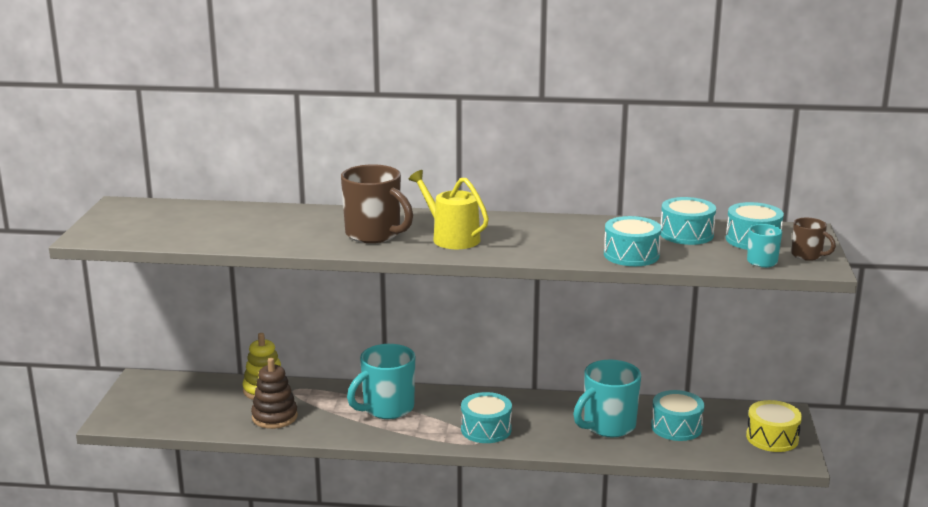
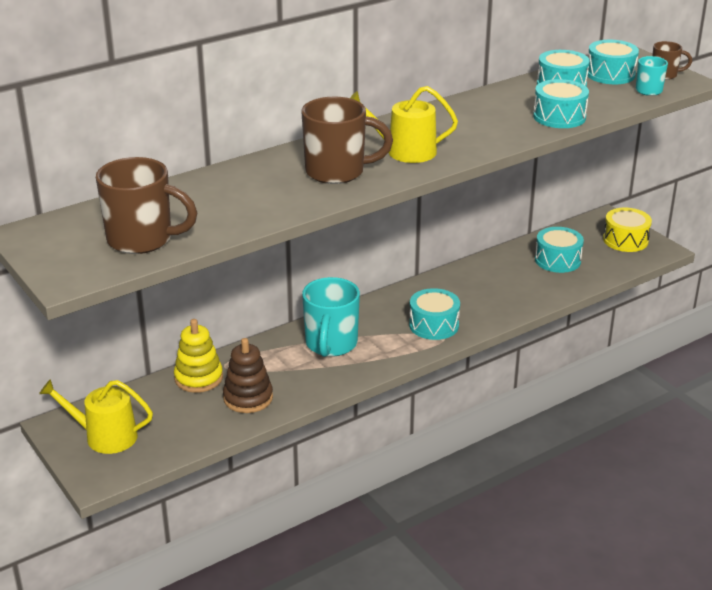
camera: 40 degrees left, 10 degrees up
turquoise mug [573,360,641,437] -> none
none -> yellow watering can [39,379,153,454]
none -> brown mug [96,157,197,254]

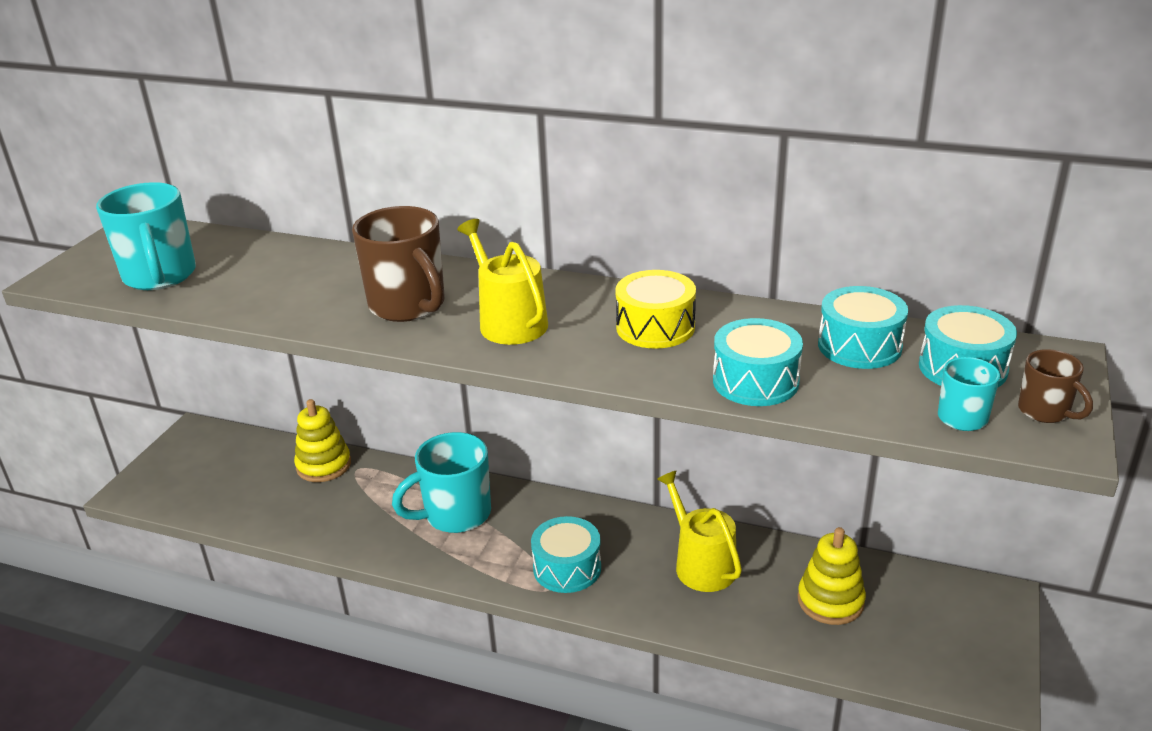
camera: 55 degrees right, 0 degrees up
yellow watering can [39,379,153,454] -> yellow watering can moved to [657,471,742,592]
brown mug [96,157,197,254] -> turquoise mug [96,182,196,290]
brown stacking toy [223,338,273,413] -> none
turquoise drum [535,227,584,273] -> yellow stacking toy [798,527,866,625]
yellow drum [603,208,652,252] -> yellow drum moved to [615,270,696,349]

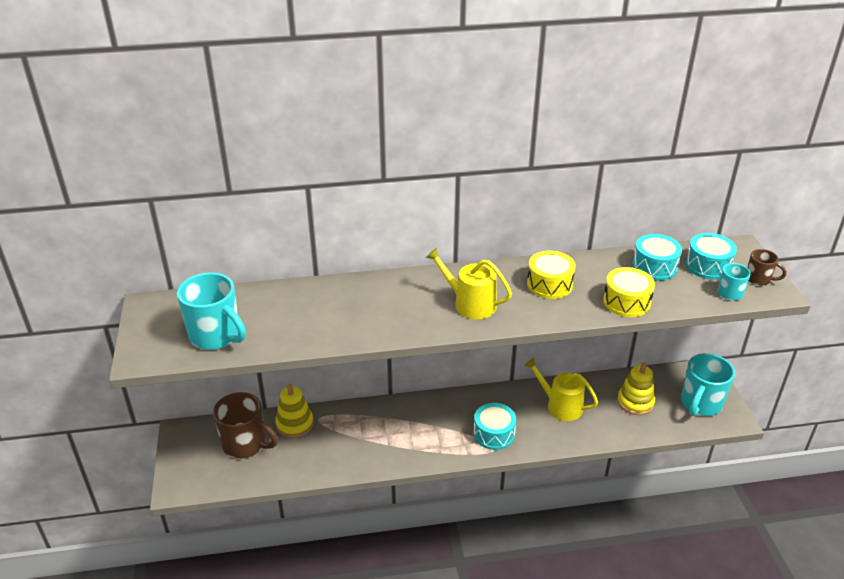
camera: 30 degrees left, 5 degrees up
brown mug [352,206,445,322] -> brown mug moved to [213,392,278,459]
turquoise mug [392,432,491,533] -> turquoise mug moved to [681,353,735,416]
turquoise drum [713,318,803,406] -> yellow drum [603,267,655,317]

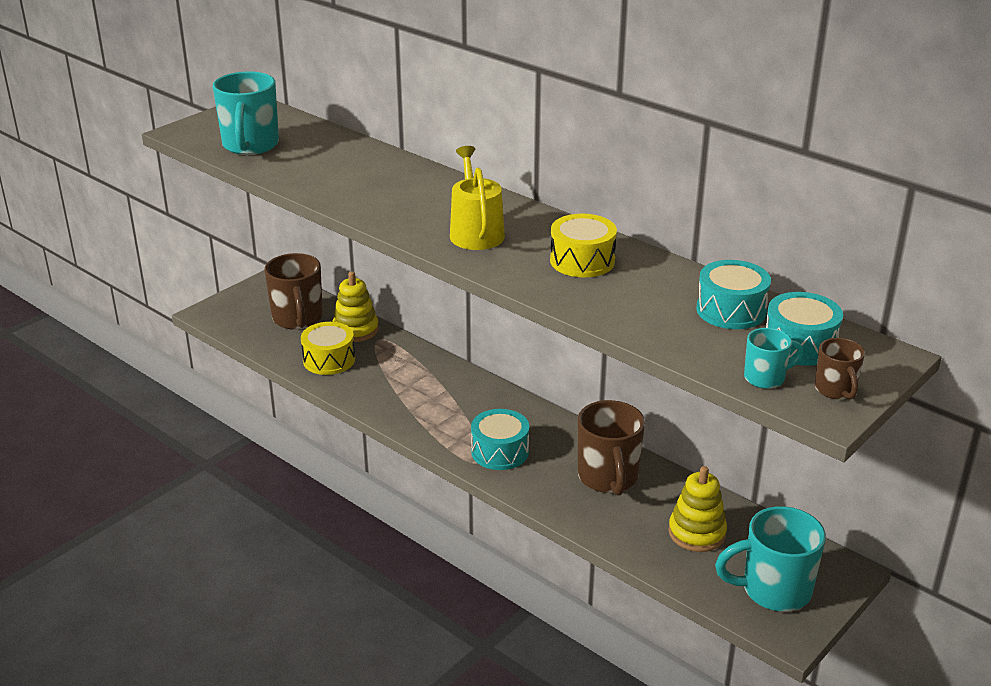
camera: 50 degrees right, 5 degrees down
yellow watering can [524,358,598,421] -> brown mug [578,400,645,496]
yellow drum [603,267,655,317] -> yellow drum moved to [301,322,355,375]

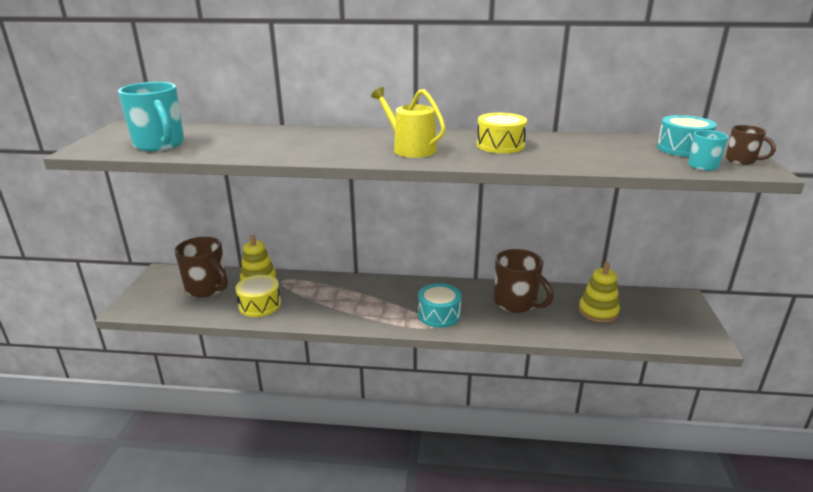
camera: 35 degrees left, 5 degrees down
turquoise drum [696,260,771,329] -> none
turquoise mug [715,506,826,611] -> none

